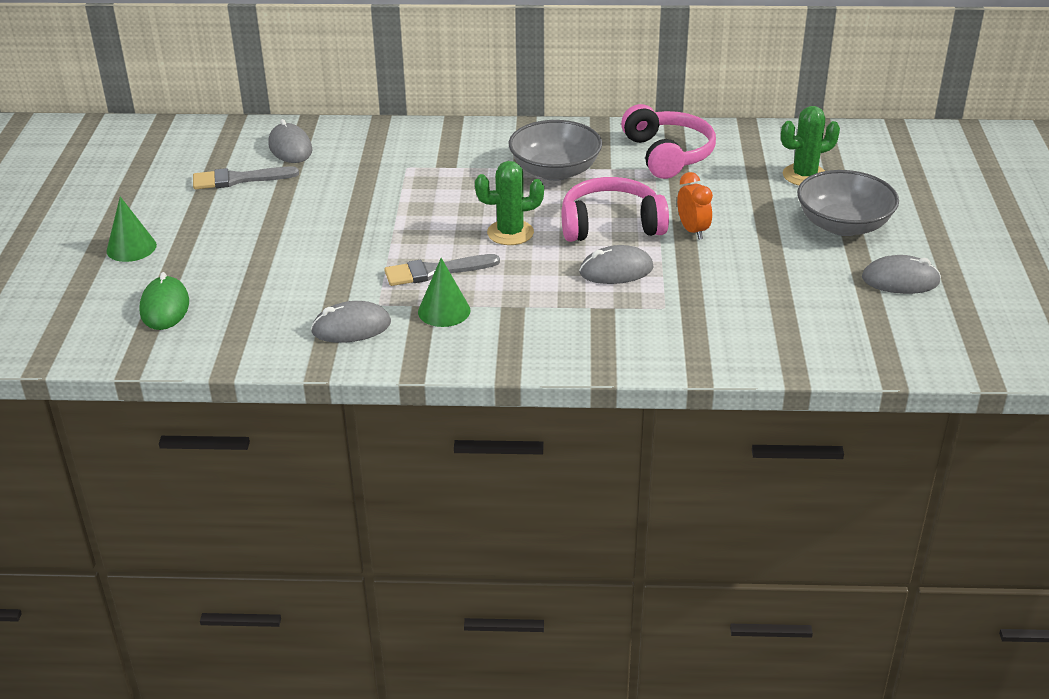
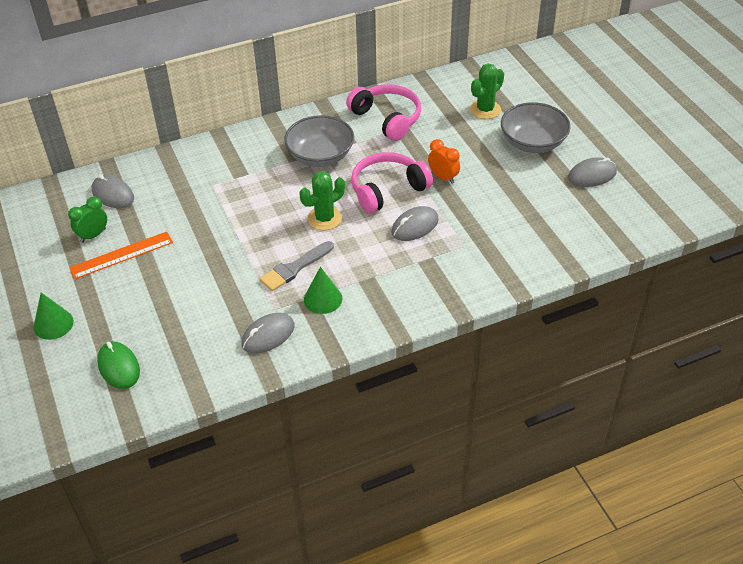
camera: 25 degrees left, 10 degrees up
grey brush [193,167,299,189] -> green clock [68,196,107,243]
none -> orange ruler [69,231,173,279]

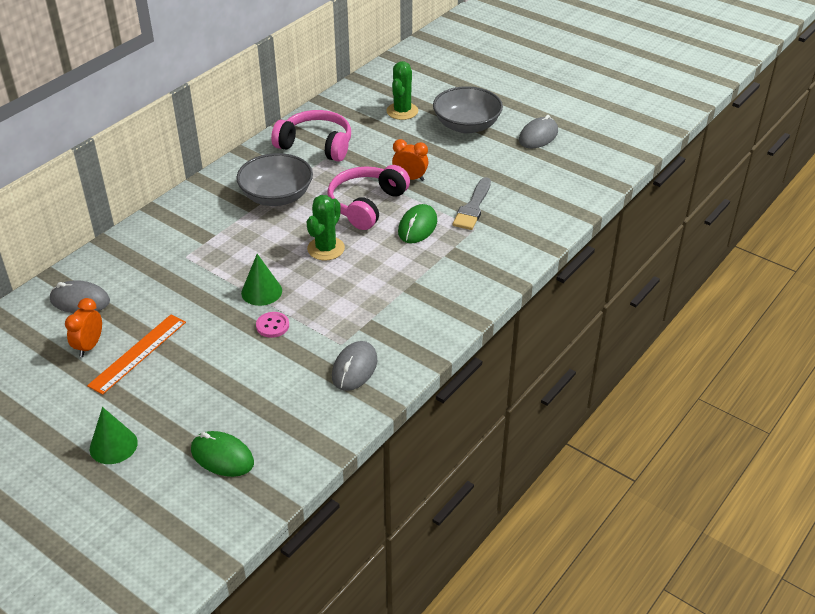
camera: 30 degrees left, 5 degrees down
green clock [68,196,107,243] -> orange clock [65,298,102,357]
grey brush [260,241,334,291] -> grey brush moved to [453,177,491,230]
green cone [304,267,342,314] -> green cone moved to [241,254,282,306]
grey mouse [391,206,439,241] -> green mouse [398,204,437,243]
none -> pink button [256,312,289,338]

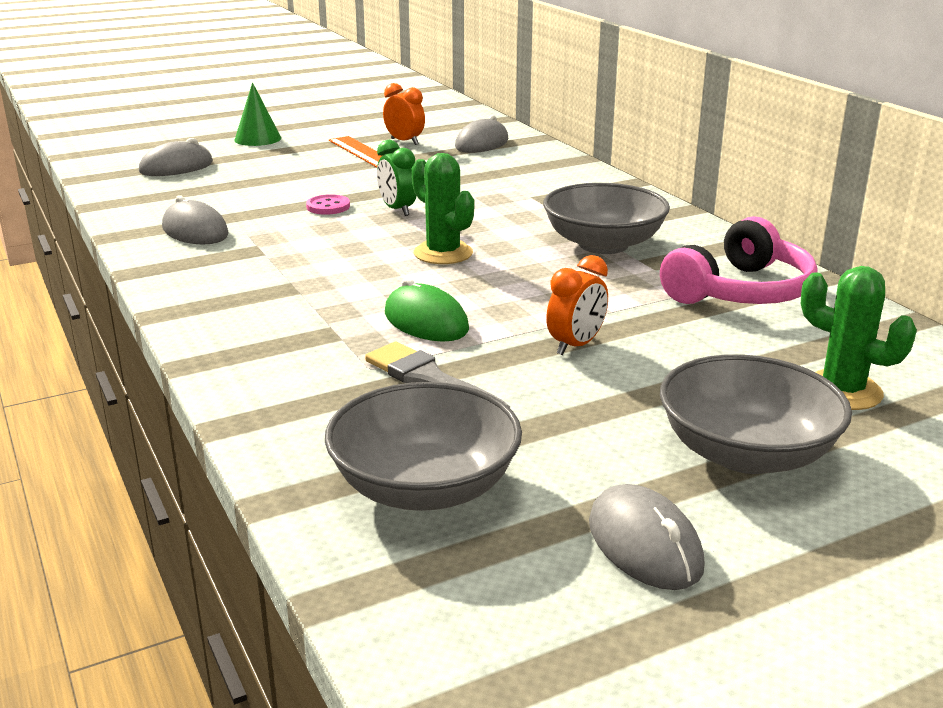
camera: 115 degrees right, 15 degrees down
green mouse [191,431,254,477] -> grey mouse [139,138,213,176]
green cone [241,254,282,306] -> green clock [377,140,416,216]
pink headphones [327,165,410,230] -> none
none -> grey bowl [325,382,522,511]

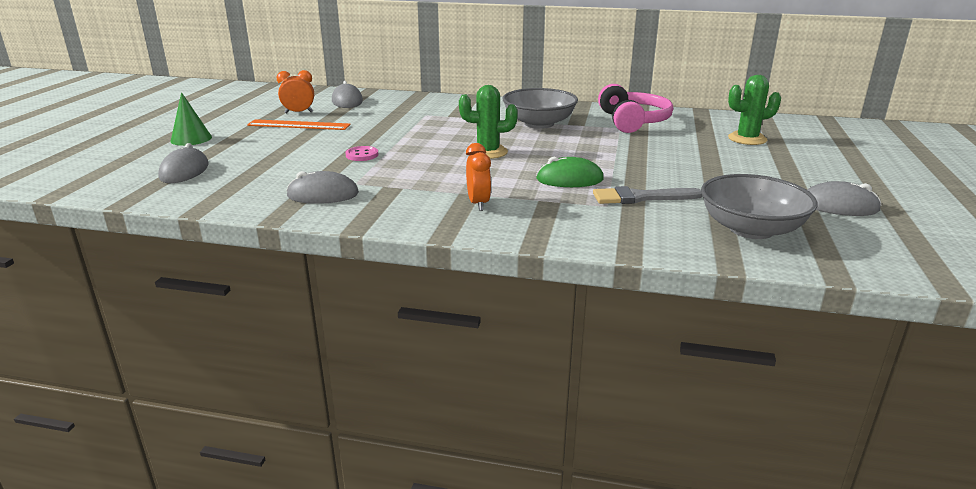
camera: 50 degrees left, 0 degrees up
green clock [377,140,416,216] -> none
orange clock [546,255,608,355] -> orange clock moved to [466,143,491,211]
grey bowl [660,354,852,474] -> none

